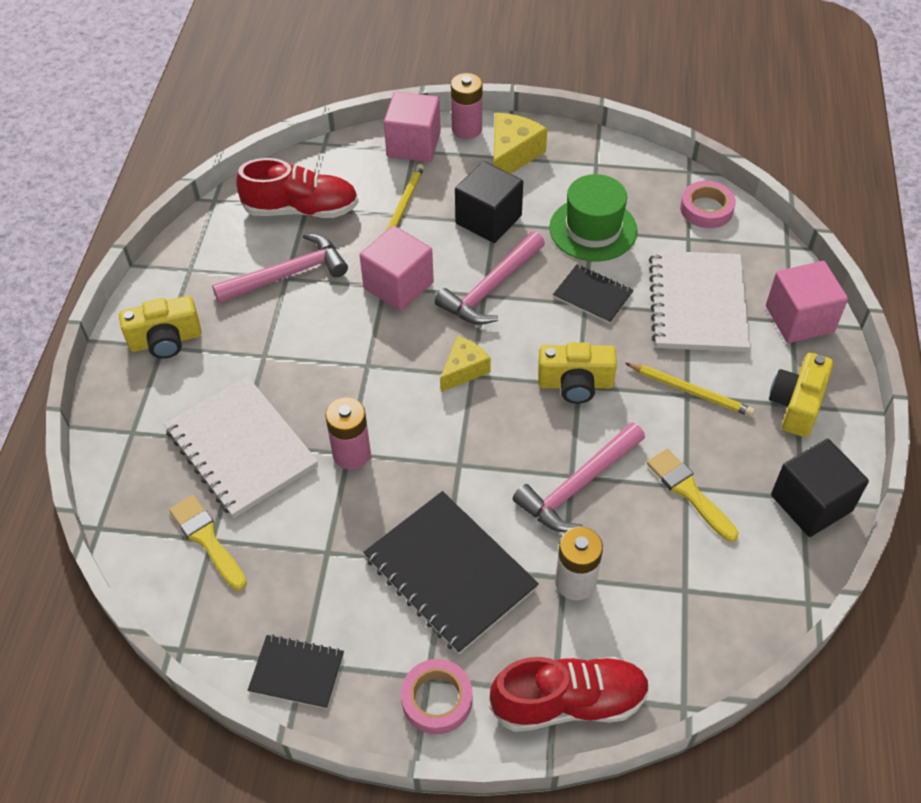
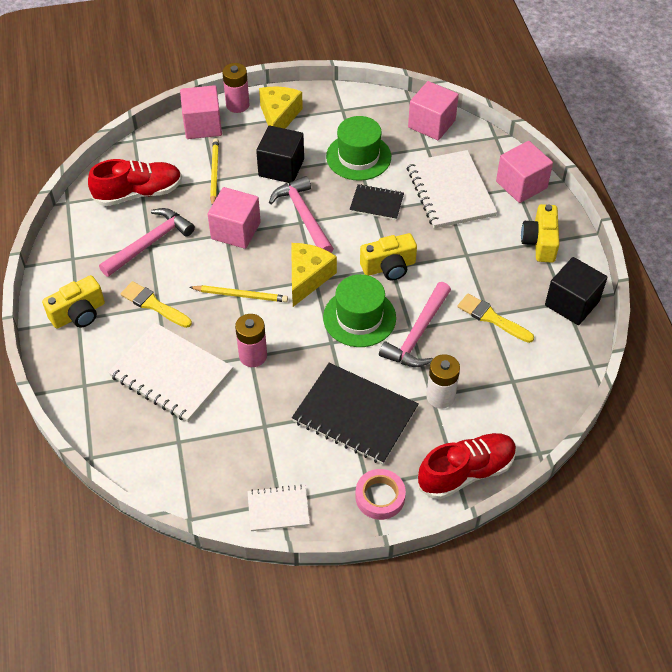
camera: 20 degrees left, 0 degrees up
yellow brush [169,495,247,591] -> yellow brush moved to [120,281,192,328]
black notebook [247,635,344,709] -> white notebook [248,485,310,531]
pink hammer [435,231,545,325] -> pink hammer turned 135 degrees clockwise [269,176,334,253]
yellow cheese [440,336,491,392] -> yellow cheese [291,243,337,307], size x1.50
yellow pencil [625,363,755,417] -> yellow pencil moved to [189,285,288,302]
pink tape [680,181,736,228] -> pink cube [408,81,459,140]
none -> green hat [323,274,396,347]

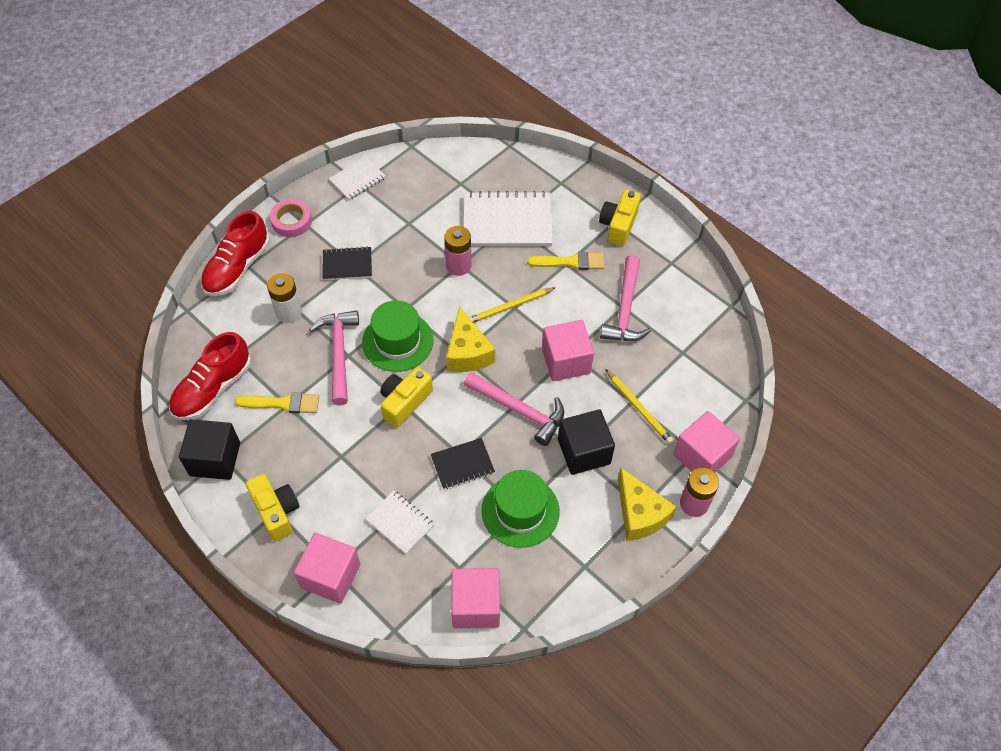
camera: 145 degrees right, 5 degrees up
red shoe [88,159,182,206] -> red shoe moved to [169,332,252,420]
black notebook [292,363,419,464] -> black notebook [323,246,372,280], size x0.54
white notebook [406,150,497,229] -> white notebook [365,490,434,554], size x0.54

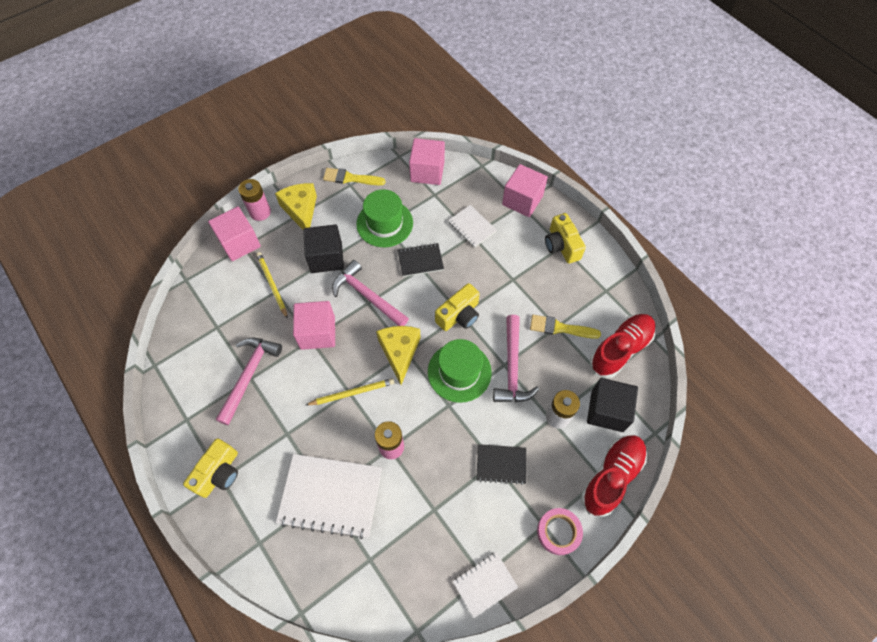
camera: 170 degrees left, 5 degrees up
black cube [179,419,240,480] -> black cube moved to [587,378,638,432]
yellow brush [527,252,604,270] -> yellow brush moved to [323,168,386,185]

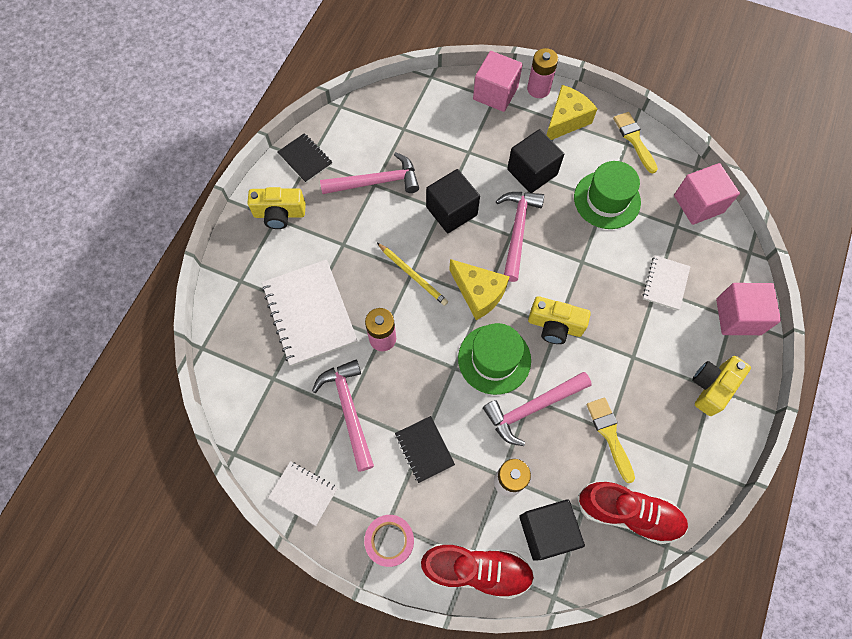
camera: 60 degrees right, 5 degrees up
yellow pencil [256,252,288,319] -> none
pink cube [293,301,335,350] -> black cube [426,169,480,233]
yellow cheese [376,326,421,385] -> yellow cheese turned 75 degrees clockwise [449,259,510,320]
black notebook [398,243,444,277] -> black notebook moved to [278,133,333,183]
none -> pink hammer [312,360,374,472]

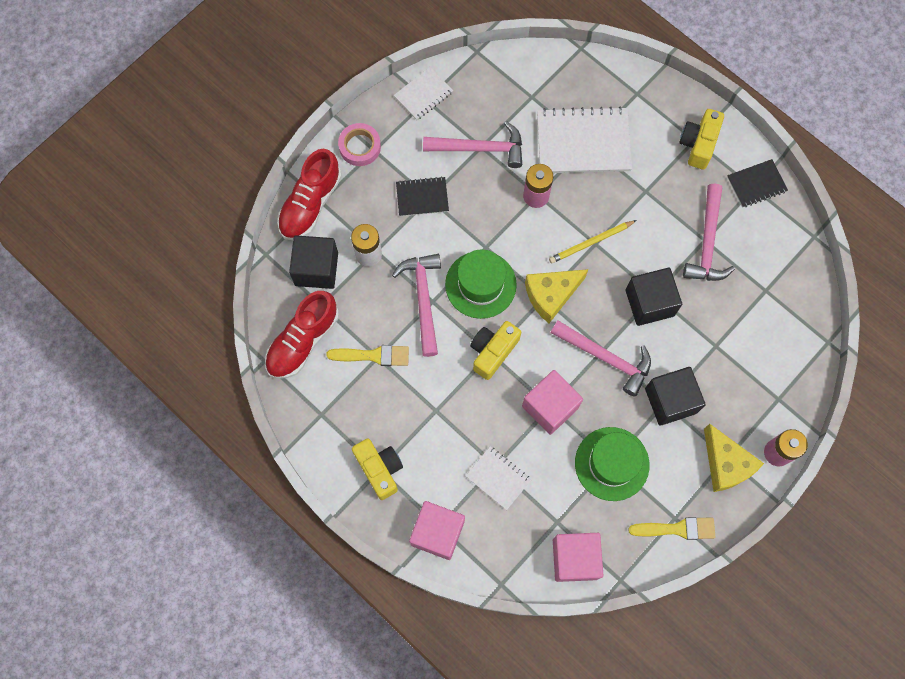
camera: 110 degrees right, 5 degrees up
pink cube [473,51,523,112] -> pink cube moved to [522,370,583,435]

